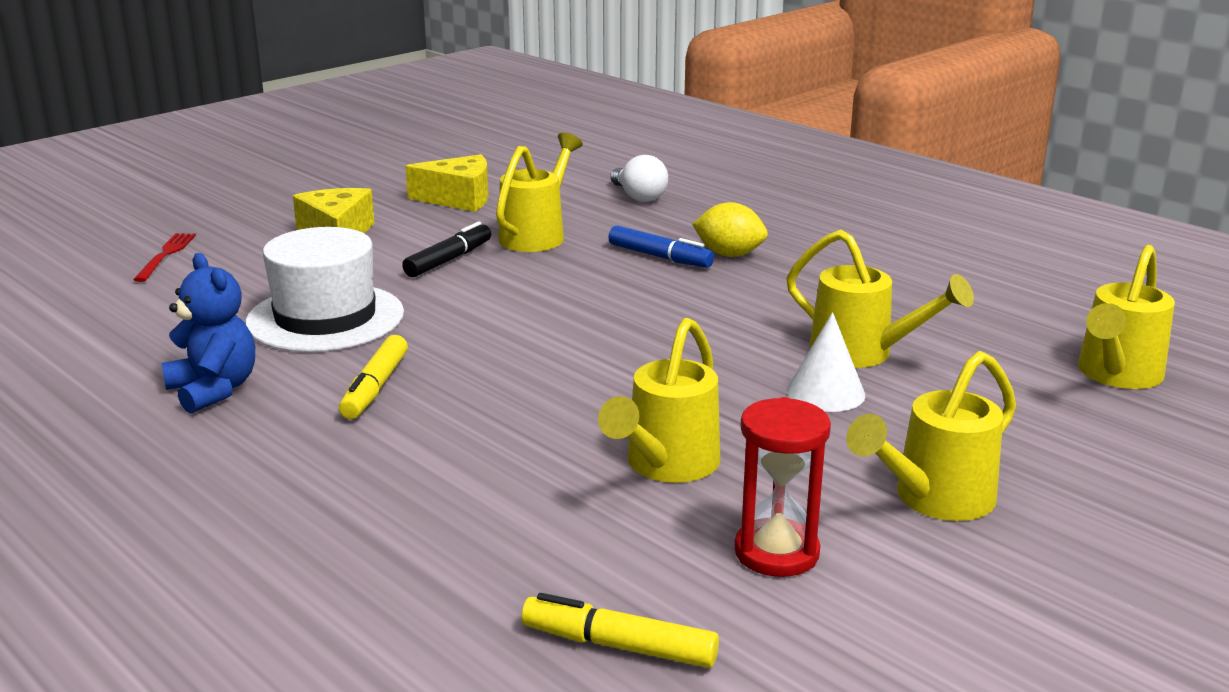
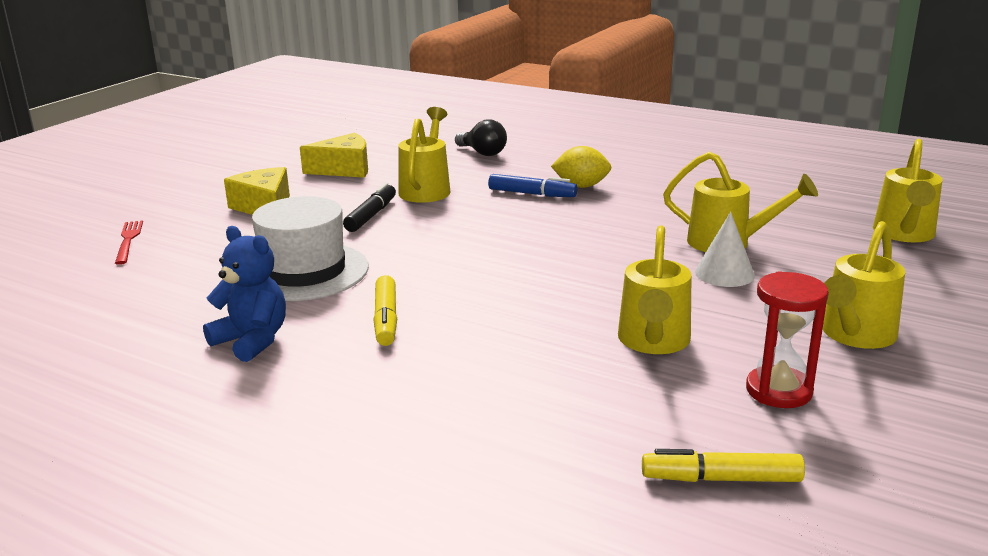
camera: 15 degrees left, 0 degrees up
white light bulb [610,155,668,202] -> black light bulb [455,119,507,156]

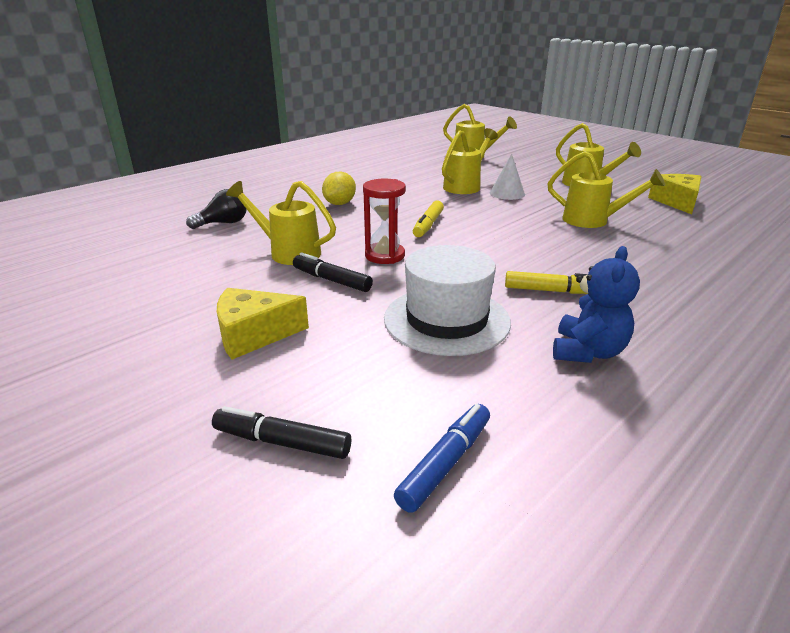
camera: 75 degrees left, 5 degrees up
red fork [115,220,143,265] -> black marker [212,406,351,459]
blue teddy bear [203,226,286,362] -> blue teddy bear turned 150 degrees clockwise [553,246,640,363]
yellow cheese [300,133,368,178] -> yellow cheese moved to [648,174,702,214]
blue marker [488,174,577,197] -> blue marker moved to [394,404,490,513]
yellow marker [642,449,805,482] -> yellow marker moved to [413,200,444,237]
red hourglass [746,271,829,408] -> red hourglass moved to [363,179,406,264]

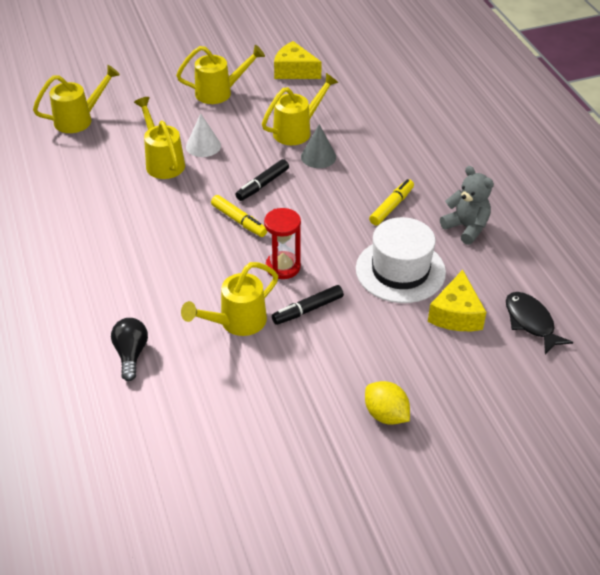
camera: 65 degrees left, 15 degrees up
black marker [212,406,351,459] -> black marker moved to [236,159,289,201]
yellow cheese [217,288,309,359] -> yellow cheese moved to [428,270,486,331]
yellow lemon [322,172,356,205] -> yellow lemon moved to [365,381,410,425]
blue marker [394,404,490,513] -> black fish [506,292,573,355]
blue teddy bear [553,246,640,363] -> grey teddy bear [440,166,494,245]
none -> grey cone [301,124,336,168]

